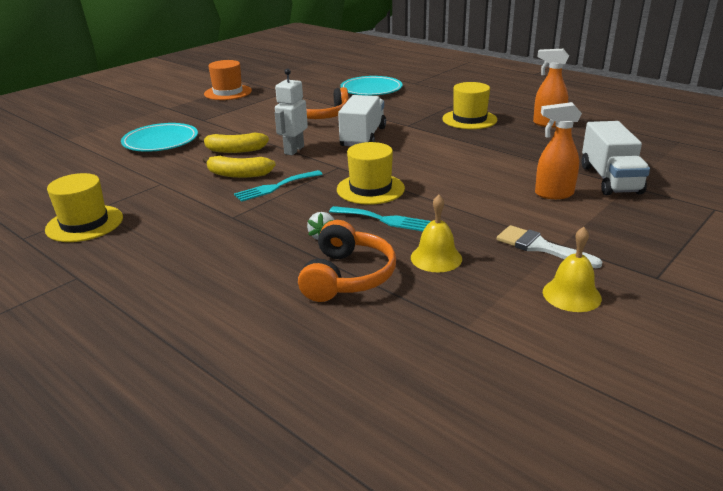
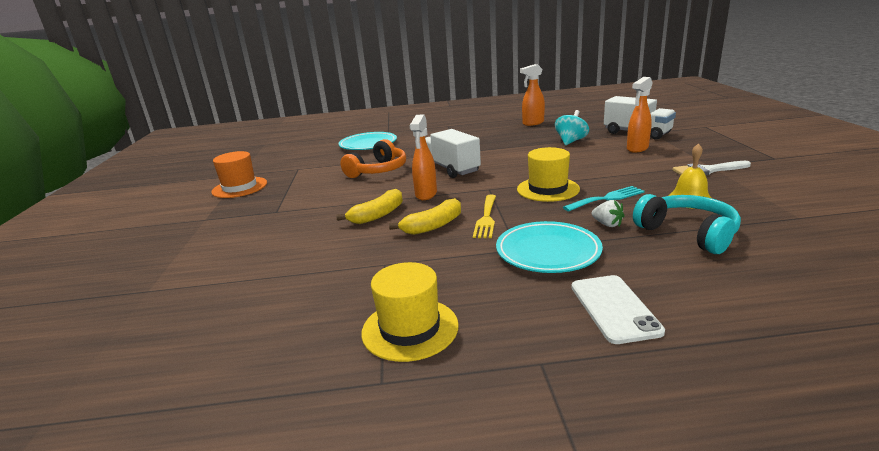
camera: 45 degrees left, 5 degrees down
turquoise plate [121,123,198,152] -> turquoise plate moved to [496,221,603,273]
turquoise fork [234,170,323,202] -> yellow fork [473,195,496,238]
white robot [275,68,308,155] -> orange spray bottle [410,115,437,200]
orange headphones [298,220,396,302] -> turquoise headphones [633,194,741,254]
yellow hat [442,82,497,129] -> none
yellow bell [543,227,602,312] -> none
none -> turquoise spinning top [555,110,589,145]
none -> white phone [571,275,665,344]

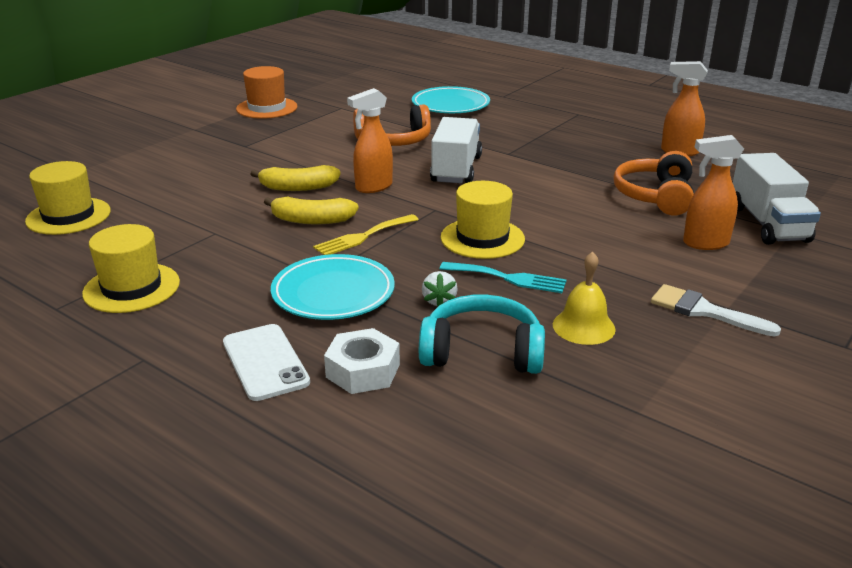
camera: 40 degrees right, 5 degrees up
turquoise spinning top [555,110,589,145] -> orange headphones [613,151,694,215]
white phone [571,275,665,344] -> white phone turned 60 degrees counterclockwise [223,324,310,401]
turquoise headphones [633,194,741,254] -> turquoise headphones turned 90 degrees counterclockwise [419,295,545,374]
none -> yellow hat [25,161,111,235]
none -> white nut [324,328,400,394]

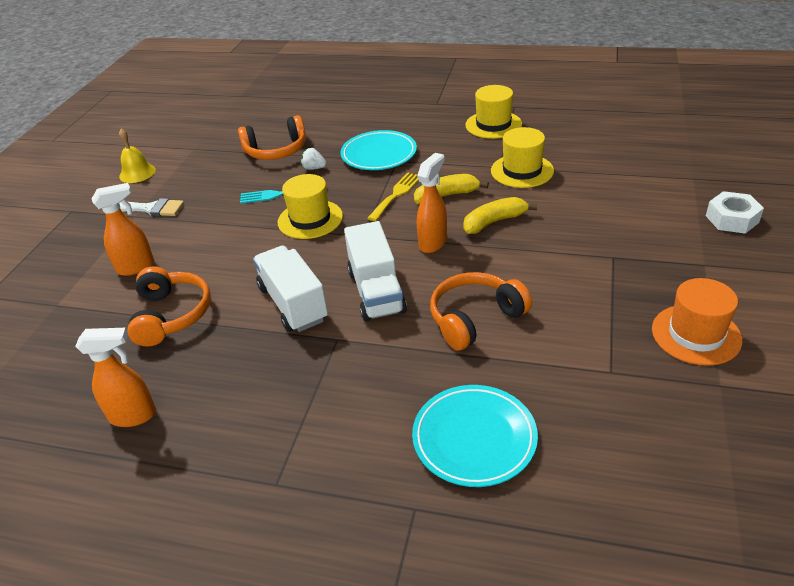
camera: 160 degrees right, 10 degrees up
yellow hat [25,161,111,235] -> yellow hat moved to [491,127,554,188]
white phone [223,324,310,401] -> none
white nut [324,328,400,394] -> white nut moved to [706,191,764,234]
turquoise headphones [419,295,545,374] -> orange headphones [238,115,306,160]
white strawberry [422,271,458,306] -> white strawberry turned 45 degrees counterclockwise [301,148,327,170]
yellow bell [553,251,616,345] -> yellow bell moved to [119,129,156,183]
white truck [733,153,821,245] -> white truck moved to [253,246,328,332]

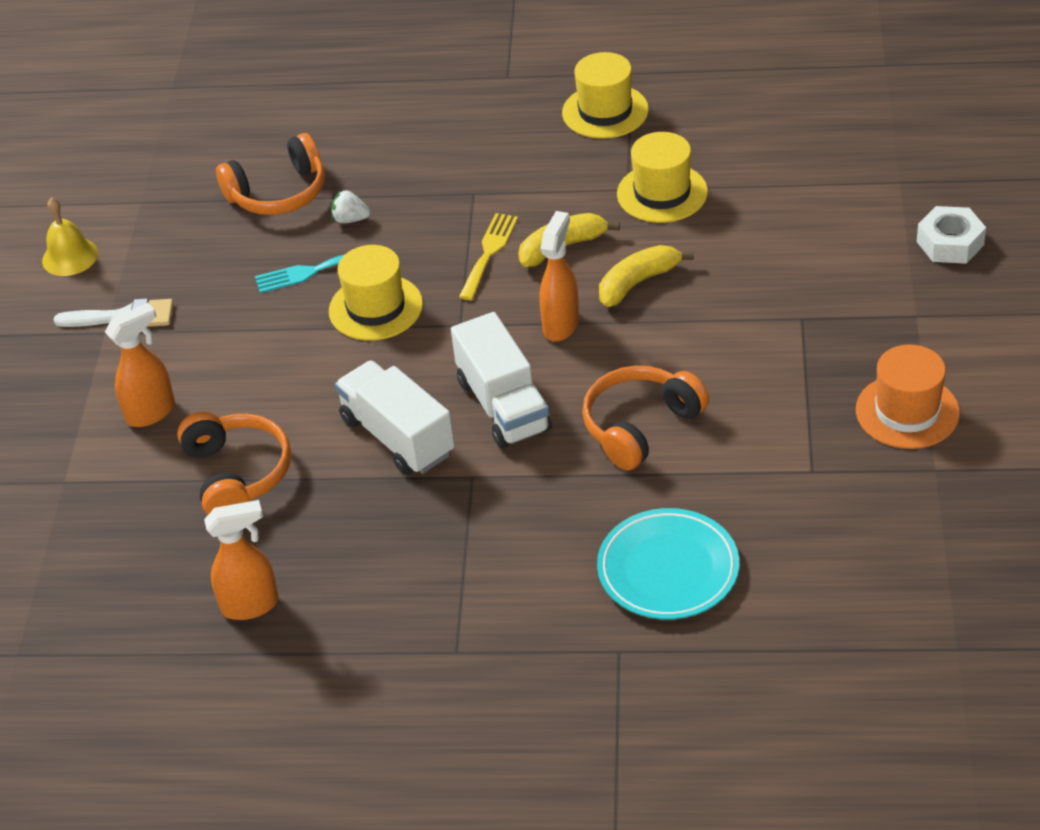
camera: 10 degrees left, 5 degrees up
turquoise plate [340,130,417,170] -> none

